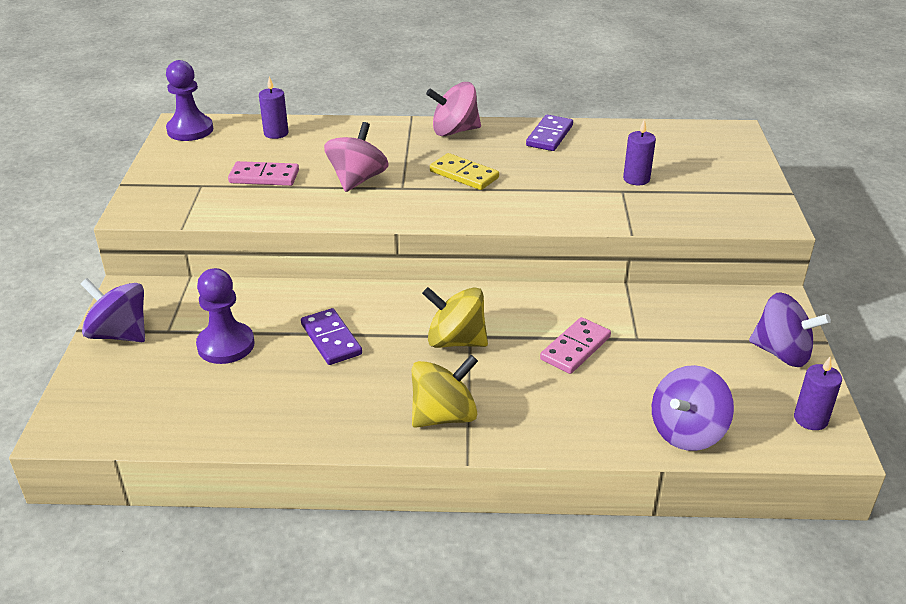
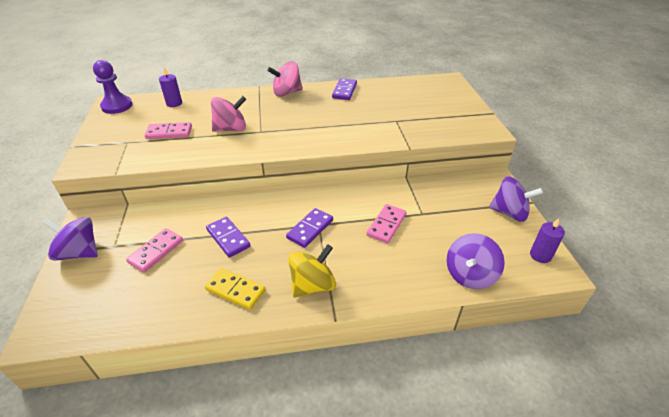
camera: 10 degrees left, 5 degrees up
purple pawn [196,268,254,364] -> pink domino [126,228,183,273]
pink spinning top [324,122,389,192] -> pink spinning top turned 60 degrees clockwise [211,96,246,132]
yellow spinning top [422,287,488,348] -> purple domino [286,208,333,248]
yellow domino [430,153,499,190] -> yellow domino moved to [205,268,265,310]
purple candle [623,119,656,185] -> none

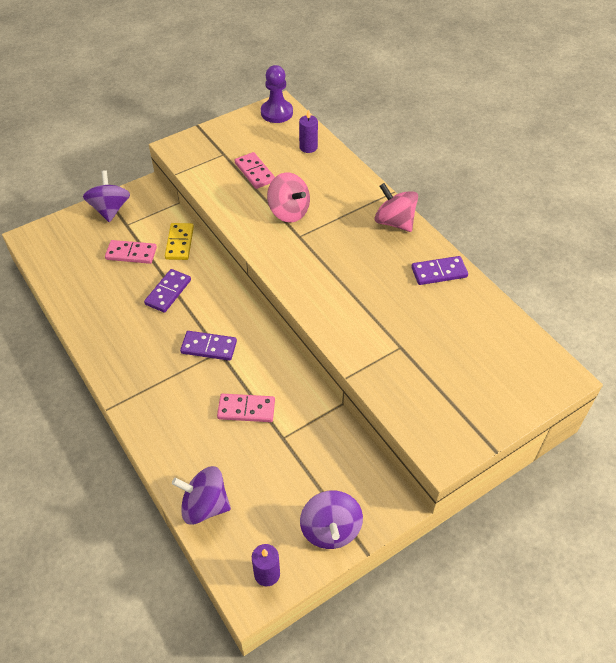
camera: 65 degrees right, 10 degrees up
yellow domino [205,268,265,310] -> yellow domino moved to [165,223,194,260]
yellow spinning top [288,244,336,298] -> none

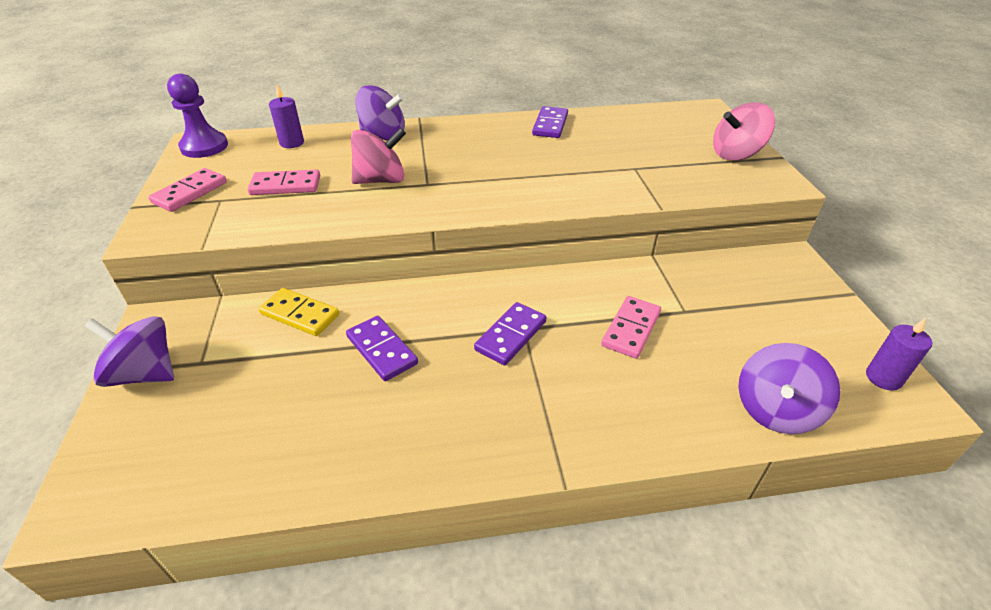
camera: 65 degrees left, 10 degrees down
pink domino [105,240,157,264] -> pink domino moved to [148,168,227,212]
purple spinning top [300,490,363,549] -> purple spinning top moved to [355,85,405,141]
pink spinning top [374,183,418,232] -> pink spinning top moved to [713,102,775,161]

